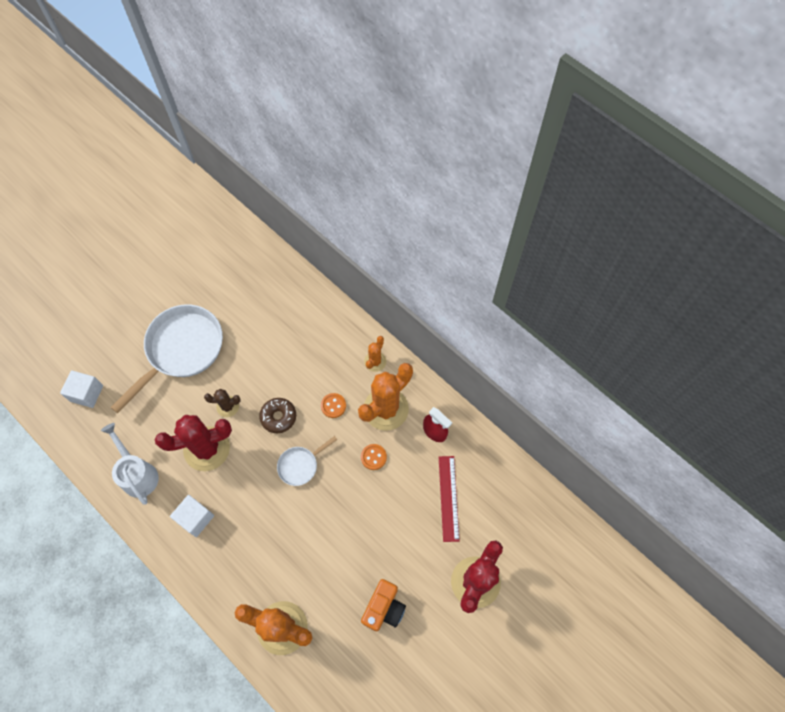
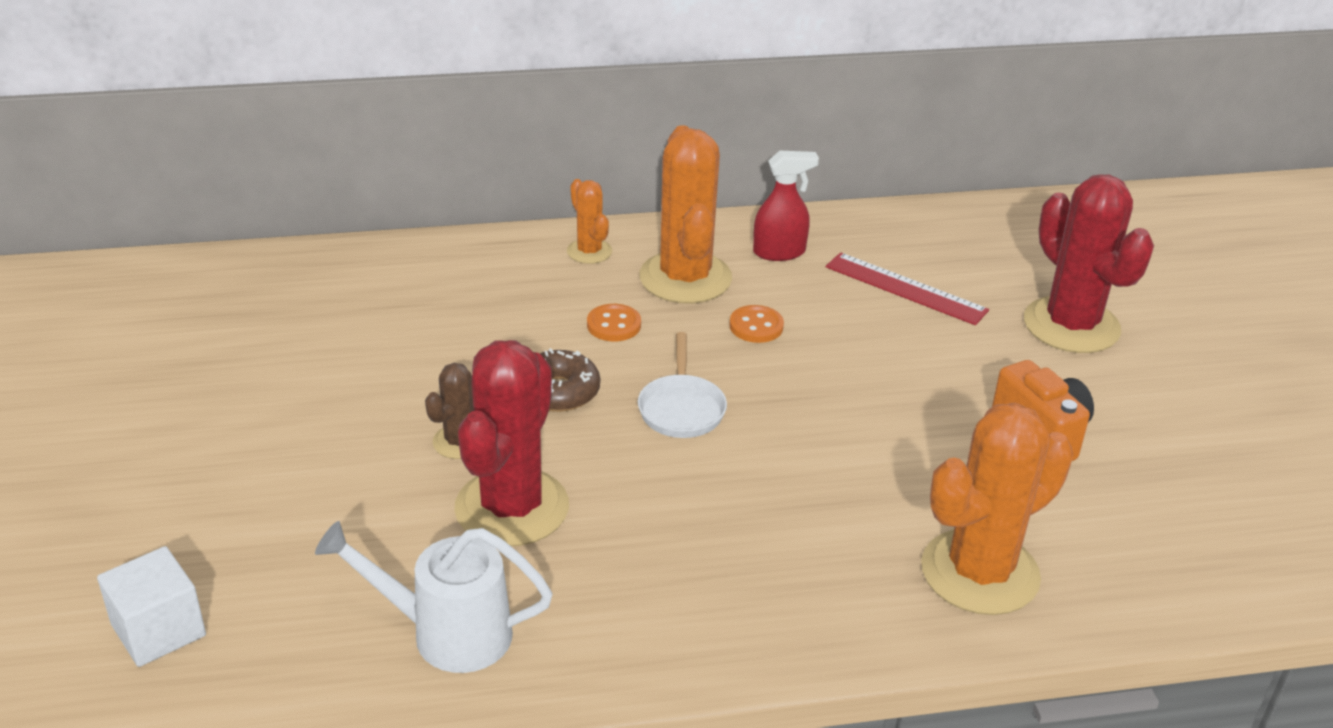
camera: 55 degrees left, 30 degrees down
white pan [110,304,223,413] -> none
white cube [170,495,214,537] -> none

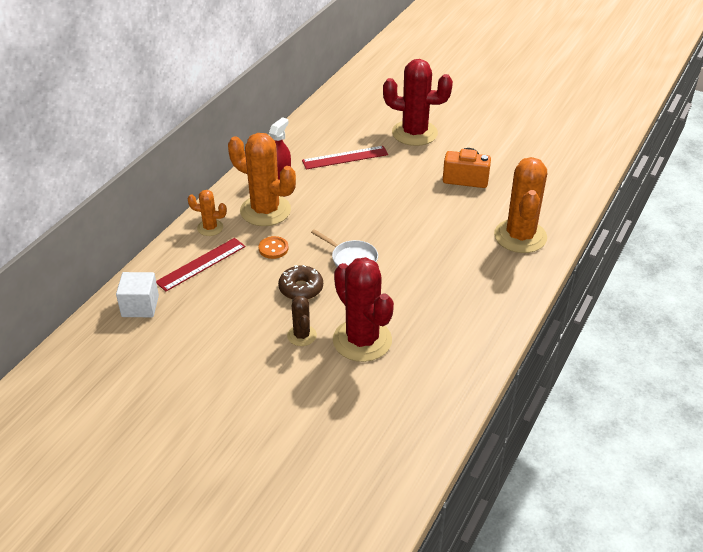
camera: 50 degrees left, 5 degrees up
white cube [97,546,206,667] -> white cube moved to [116,272,159,317]
white watering can [315,521,553,673] -> none
orange button [729,305,784,343] -> none
none -> red ruler [156,238,246,292]

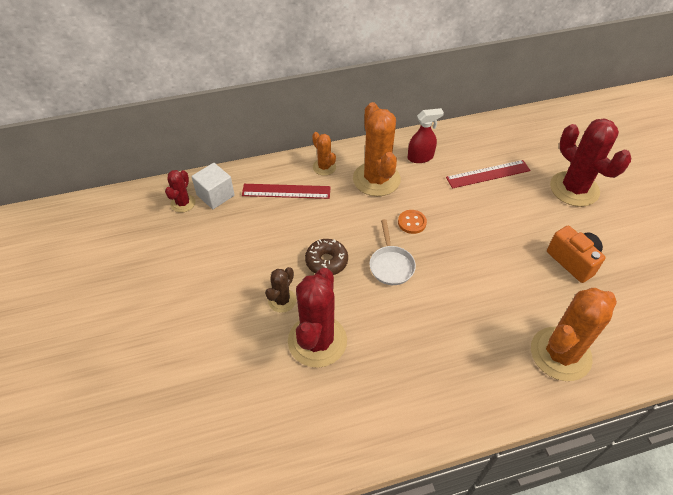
camera: 45 degrees right, 10 degrees up
orange button [259,236,288,259] -> orange button moved to [398,210,427,234]
red ruler [302,146,388,169] -> red ruler turned 45 degrees counterclockwise [446,160,531,189]
none -> red cactus [165,170,196,213]

